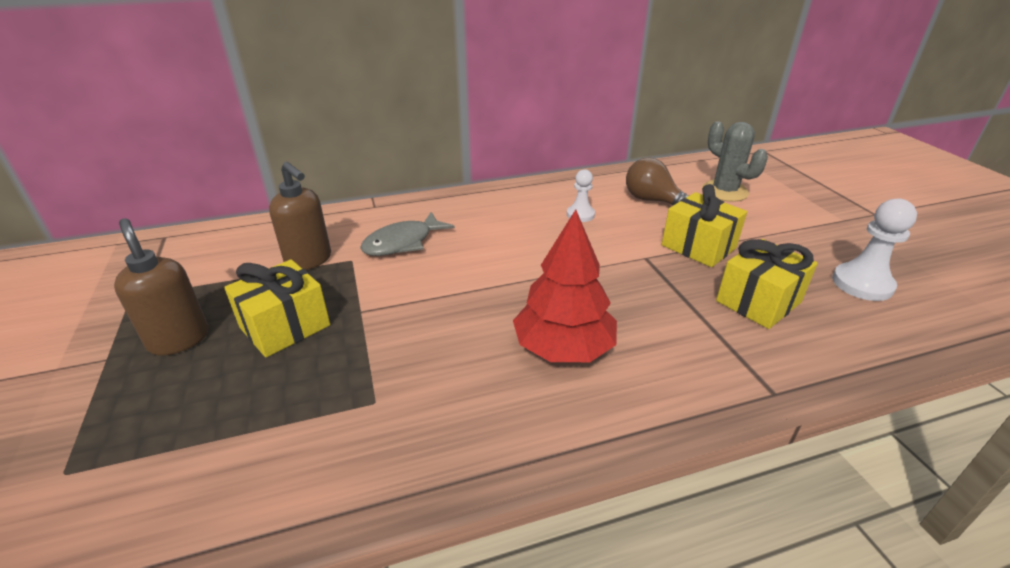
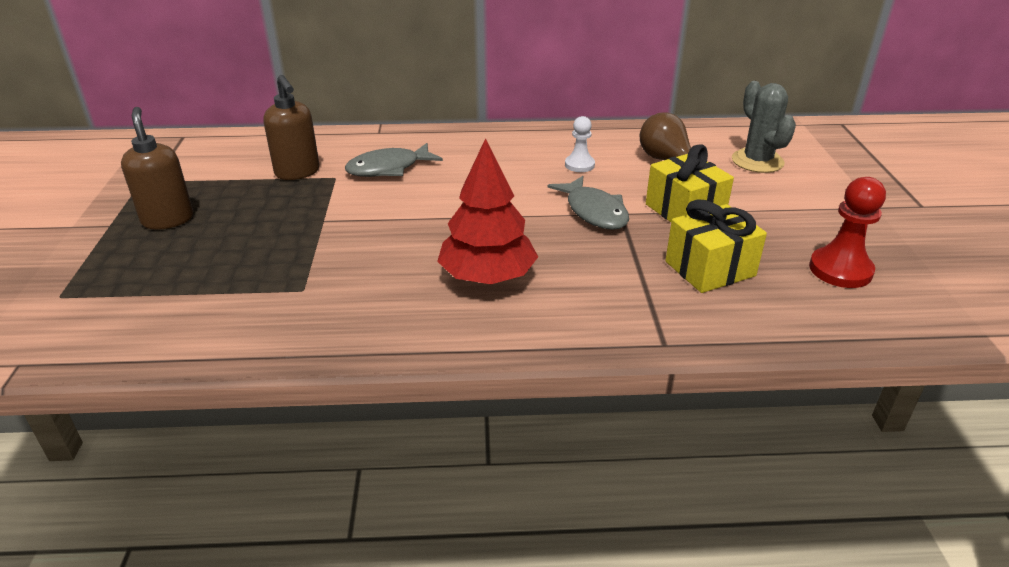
camera: 15 degrees right, 0 degrees up
yellow gift [224,260,330,357] -> none
white pawn [832,199,917,301] -> red pawn [809,177,886,288]
none -> grey fish [547,176,629,230]

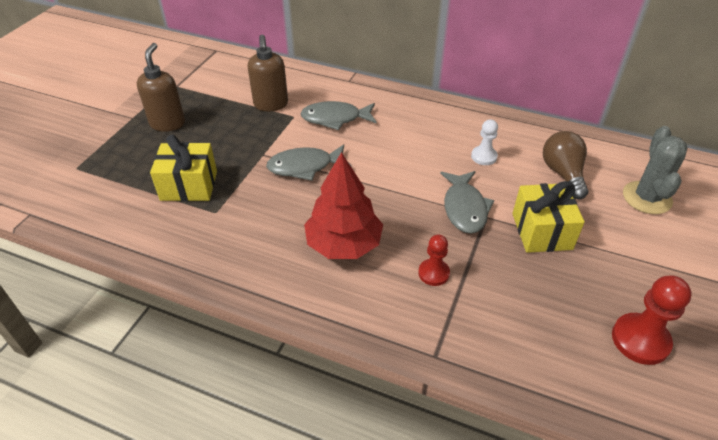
camera: 25 degrees right, 10 degrees up
yellow gift [665,199,767,293] -> yellow gift moved to [150,135,217,201]
none -> grey fish [266,144,351,181]
none -> red pawn [418,235,450,286]

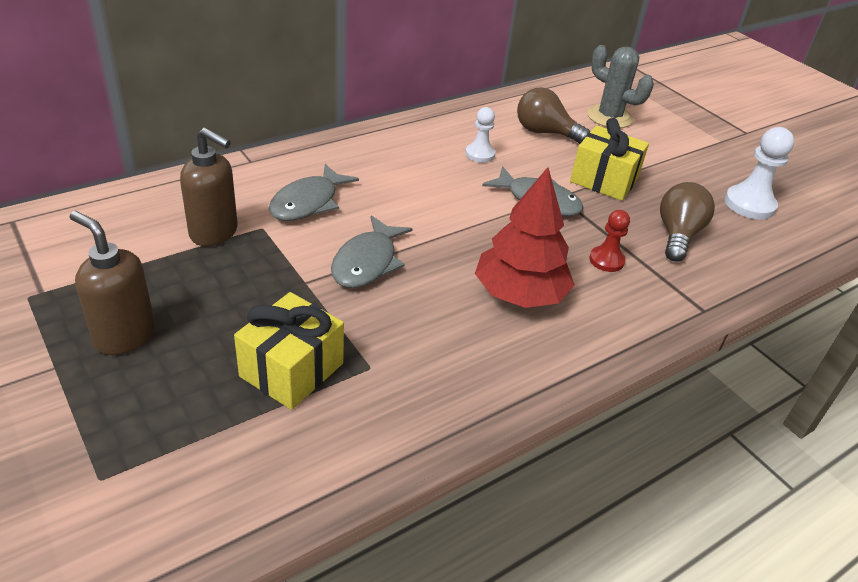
camera: 60 degrees left, 5 degrees down
red pawn [612,275,692,365] -> white pawn [725,127,794,219]
none -> brown light bulb [660,182,715,262]

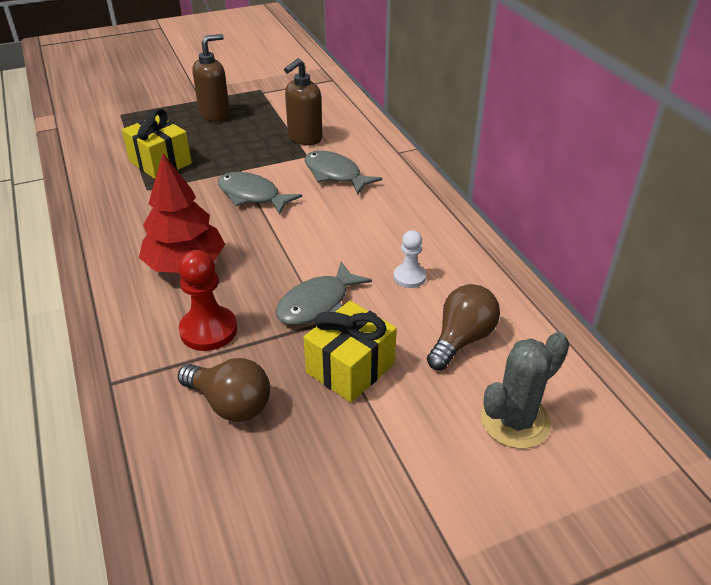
camera: 105 degrees right, 0 degrees up
red pawn [589,210,630,272] -> red pawn [178,250,237,351], size x1.61
white pawn [725,127,794,219] -> none

